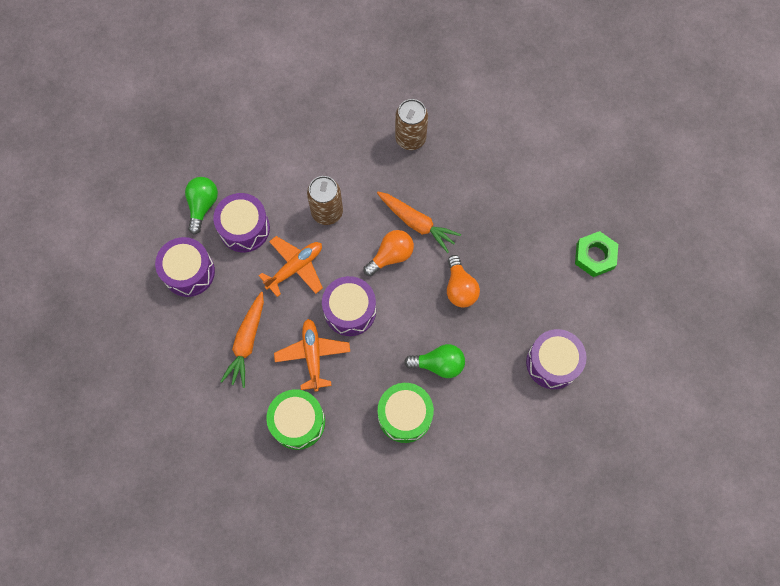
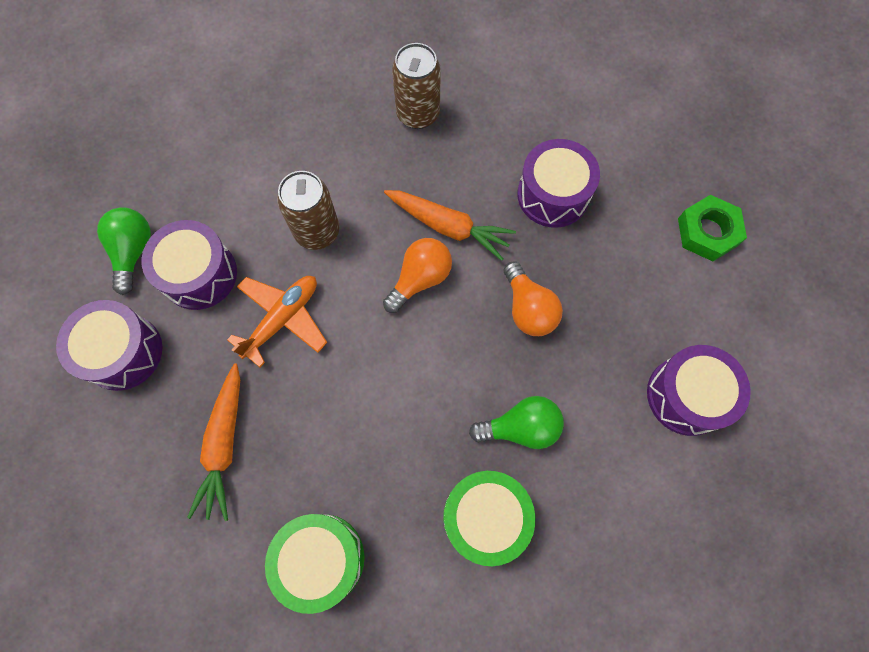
camera: 10 degrees left, 0 degrees up
orange plane [274,319,350,392] -> none
purple drum [322,276,376,336] -> purple drum moved to [517,139,600,228]

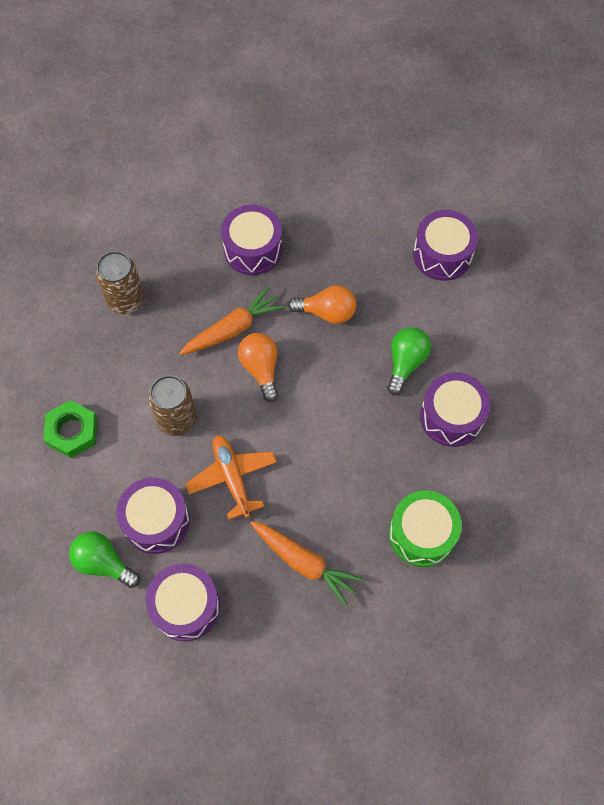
camera: 60 degrees left, 5 degrees down
green drum [443,471,535,566] -> purple drum [420,373,490,447]
green nut [678,195,747,261] -> green nut moved to [43,400,97,458]

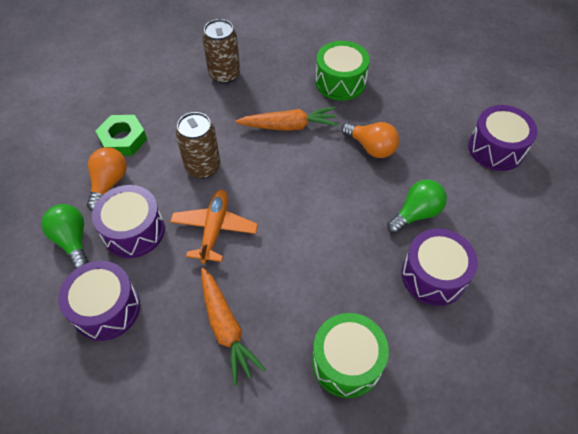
camera: 30 degrees right, 10 degrees down
purple drum [221,205,283,275] -> green drum [315,41,370,101]
orange light bulb [238,333,278,402] -> orange light bulb moved to [87,147,127,211]

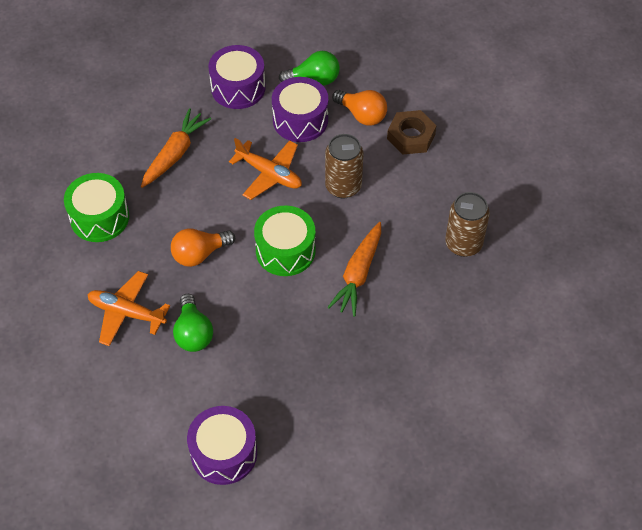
camera: 115 degrees right, 0 degrees up
green nut [96,115,147,156] -> brown nut [387,110,437,155]
orange carrot [201,268,266,385] -> orange carrot turned 120 degrees clockwise [141,108,211,188]
green drum [315,41,370,101] -> green drum moved to [254,206,316,276]
orange light bulb [342,122,399,158] -> orange light bulb moved to [171,228,235,267]
purple drum [402,229,478,306] -> orange plane [87,271,170,346]

